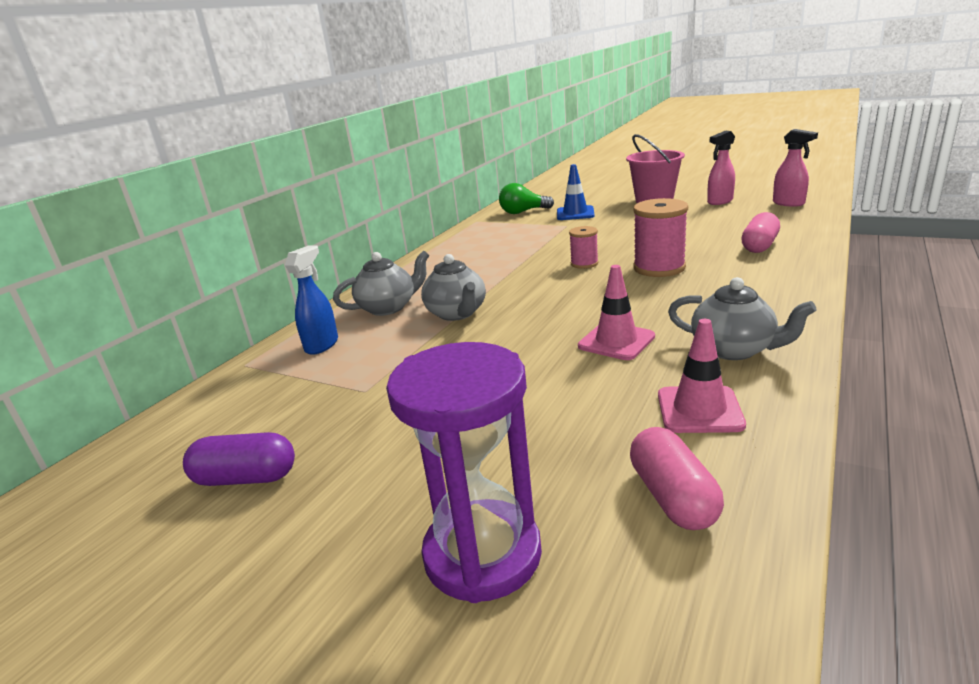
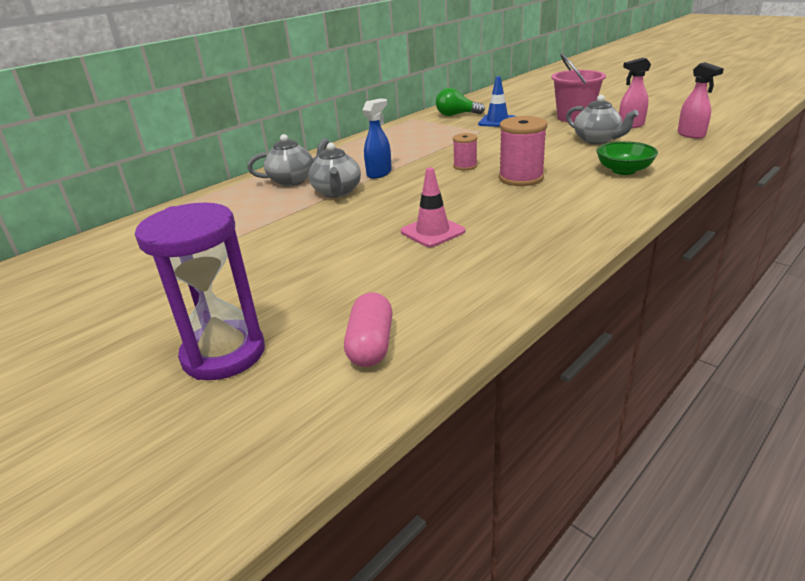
camera: 15 degrees right, 5 degrees up
purple capsule [183,432,295,486] -> none
blue spray bottle [285,245,338,355] -> blue spray bottle moved to [363,98,392,179]
pink traffic cone [658,319,746,433] -> none
grey teapot [668,277,817,360] -> grey teapot moved to [566,95,639,144]
pink capsule [741,212,780,253] -> green bowl [596,141,658,175]

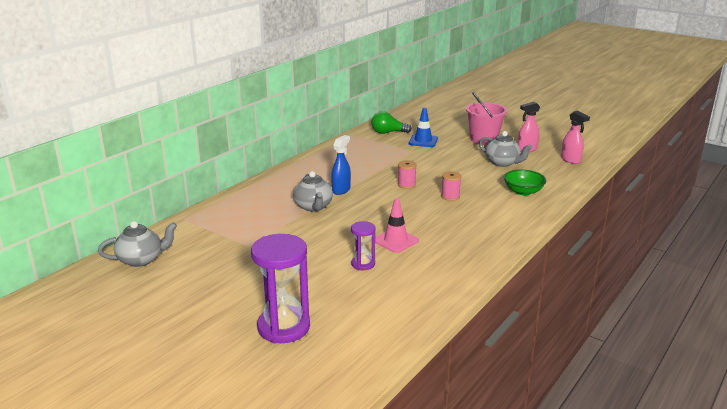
camera: 10 degrees left, 5 degrees down
grey teapot [247,134,330,186] -> grey teapot moved to [98,221,177,267]
pink capsule [344,292,393,367] -> none
pink spool [499,116,547,186] -> pink spool [441,171,461,201], size x0.57
none -> purple hourglass [351,221,375,270]

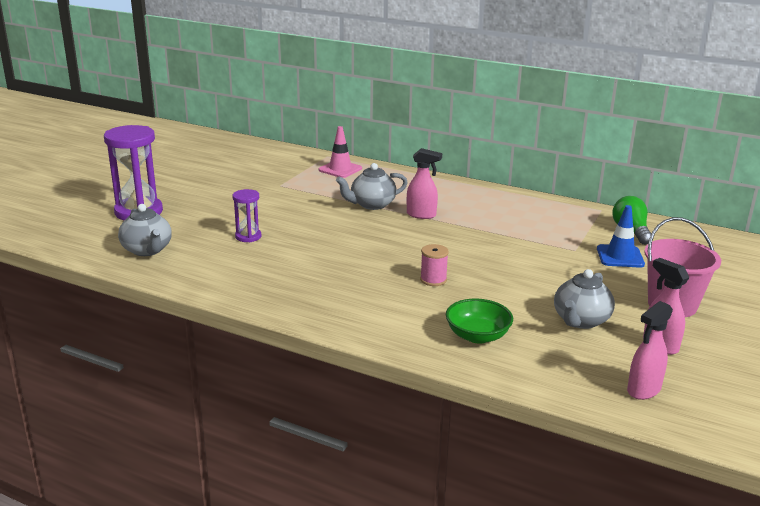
camera: 80 degrees right, 0 degrees up
grey teapot [98,221,177,267] -> grey teapot moved to [118,204,172,256]
blue spray bottle [331,135,351,195] -> pink spray bottle [407,148,442,219]
pink traffic cone [375,198,419,253] -> pink traffic cone moved to [319,126,362,178]
pink spool [398,160,417,189] -> none

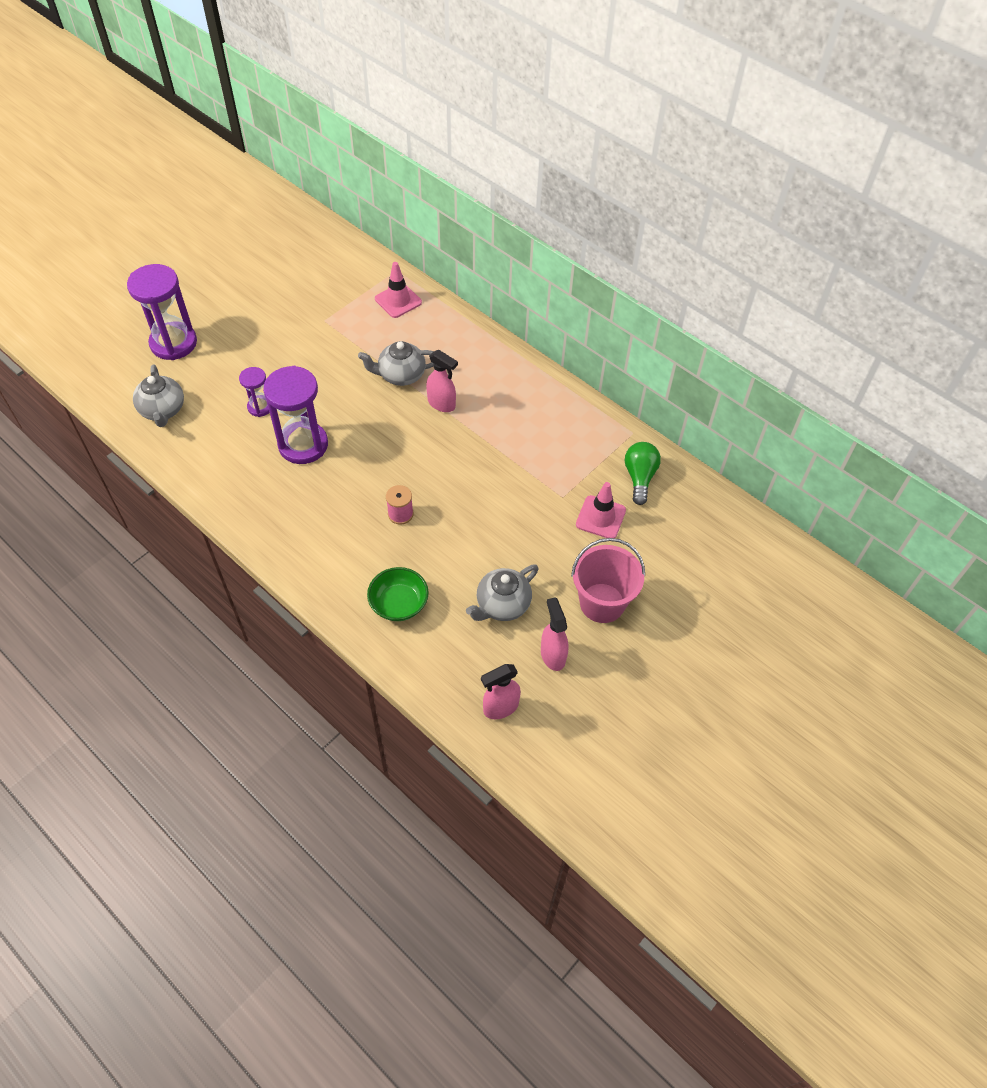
camera: 15 degrees right, 30 degrees up
blue traffic cone [597,205,645,268] -> pink traffic cone [576,482,626,538]
none -> purple hourglass [263,366,328,464]

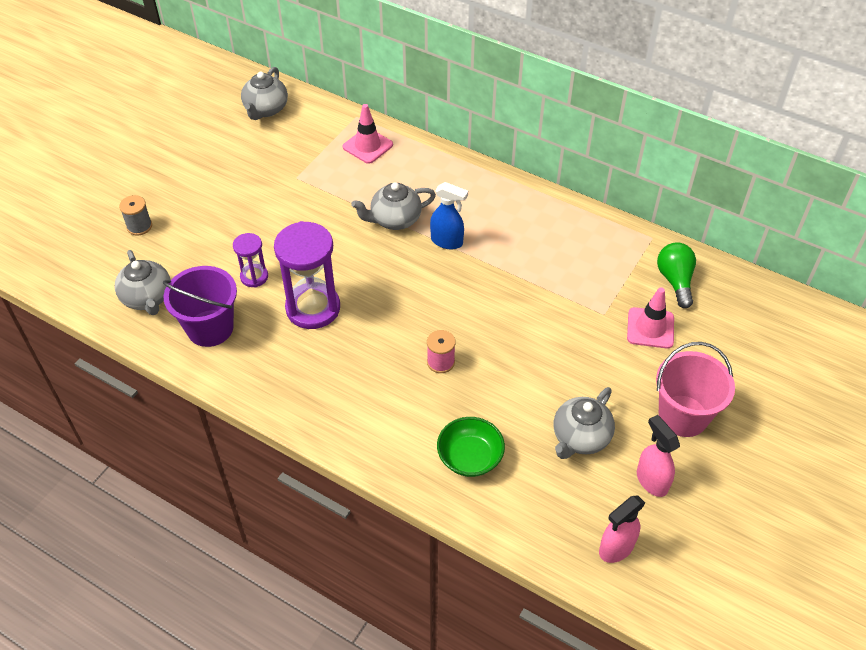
camera: 10 degrees left, 5 degrees down
purple hourglass [127,264,197,360] -> grey spool [119,195,152,235]
pink spray bottle [426,350,458,412] -> blue spray bottle [430,182,468,249]
none -> purple bucket [163,266,237,347]
none -> grey teapot [241,67,288,120]

